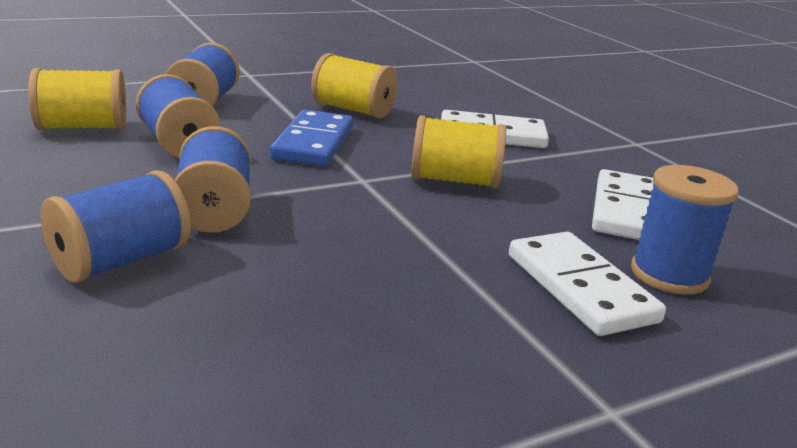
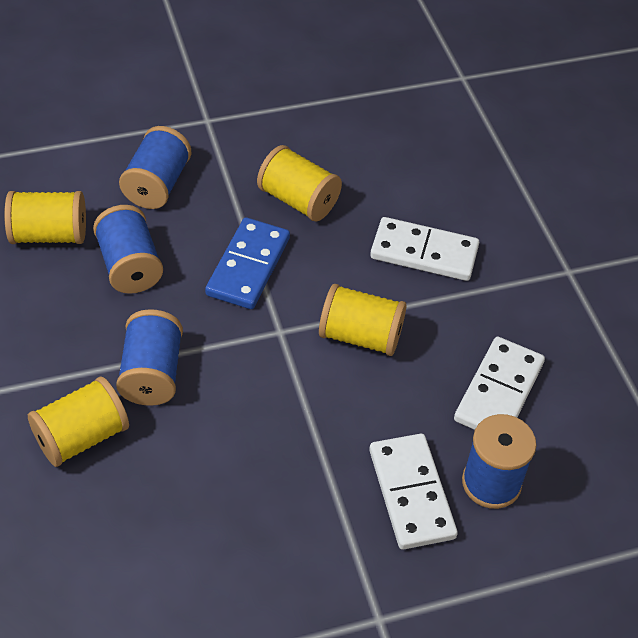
camera: 10 degrees right, 25 degrees up
blue spool [41,170,191,283] -> yellow spool [28,377,129,467]

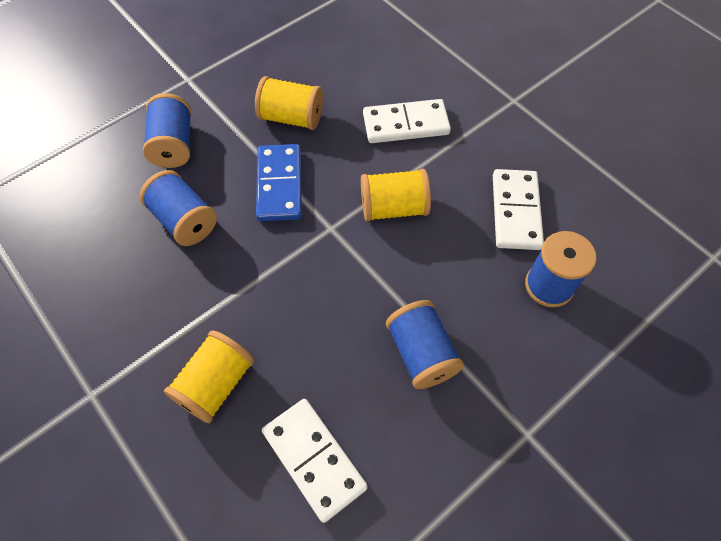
camera: 20 degrees left, 10 degrees up
yellow spool [4,191,86,244] -> none
blue spool [116,309,183,406] -> blue spool moved to [386,300,464,389]
white domino [369,434,458,550] -> white domino moved to [262,399,368,523]

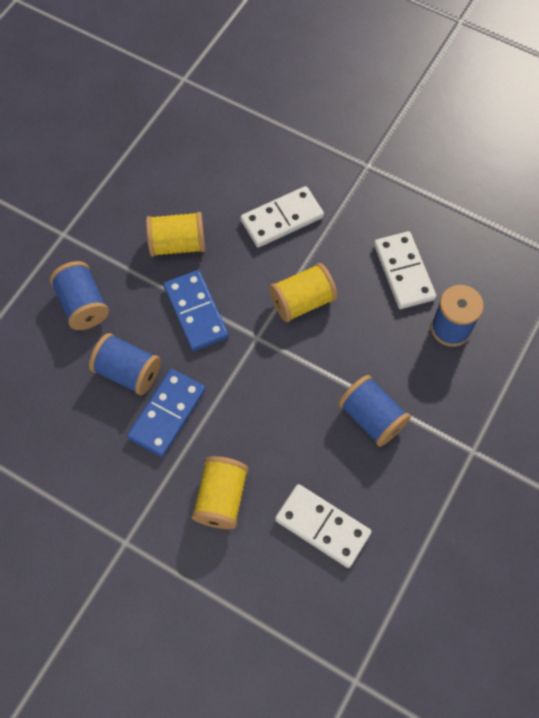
camera: 20 degrees left, 5 degrees up
none -> blue domino [127,369,206,457]

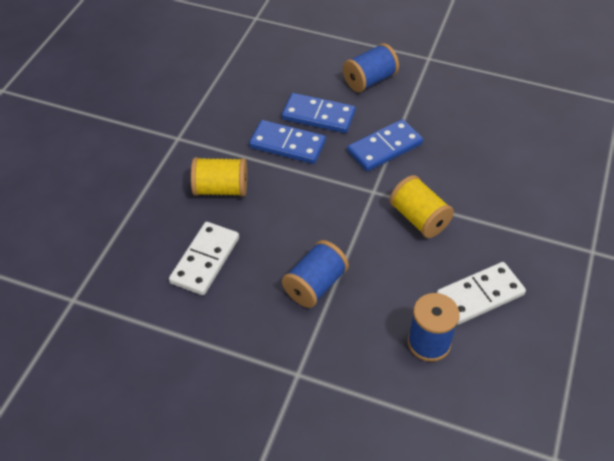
camera: 80 degrees right, 15 degrees down
blue spool [89,333,161,395] -> blue domino [282,93,356,133]
yellow spool [146,212,205,257] -> none
white domino [240,186,324,247] -> none

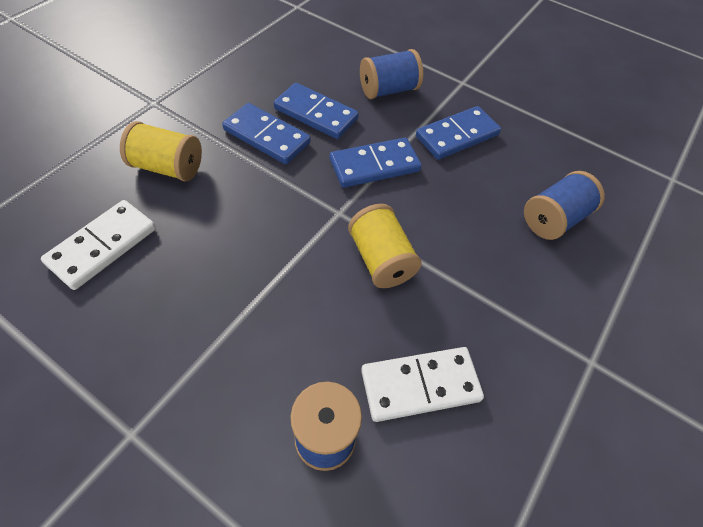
camera: 10 degrees right, 5 degrees up
blue spool [282,240,349,308] -> blue spool moved to [524,171,605,240]
none -> blue domino [416,106,501,160]

